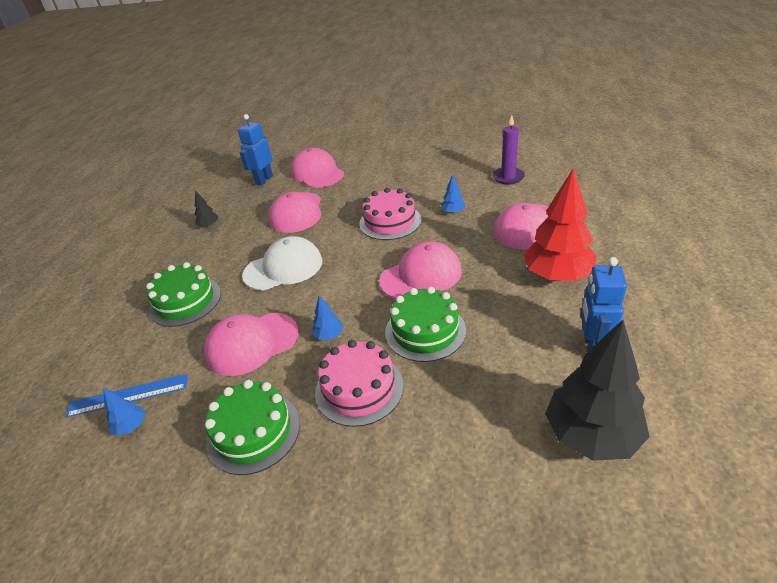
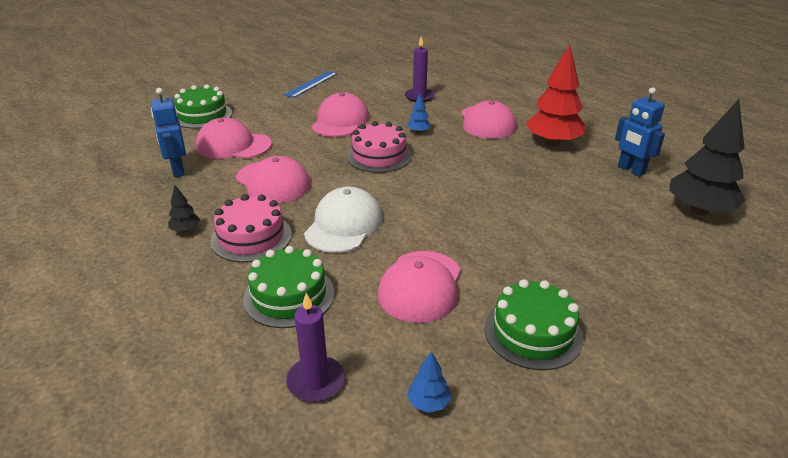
camera: 50 degrees left, 5 degrees down
blue ruler [66,374,188,418] -> blue ruler moved to [284,71,338,98]
blue tree [312,295,343,340] -> none
pink cake [315,340,404,427] -> pink cake moved to [210,194,292,263]
pink cap [379,242,462,299] -> pink cap moved to [311,92,369,137]
green cake [385,287,466,362] -> green cake moved to [174,84,232,129]
none -> purple candle [286,293,345,402]

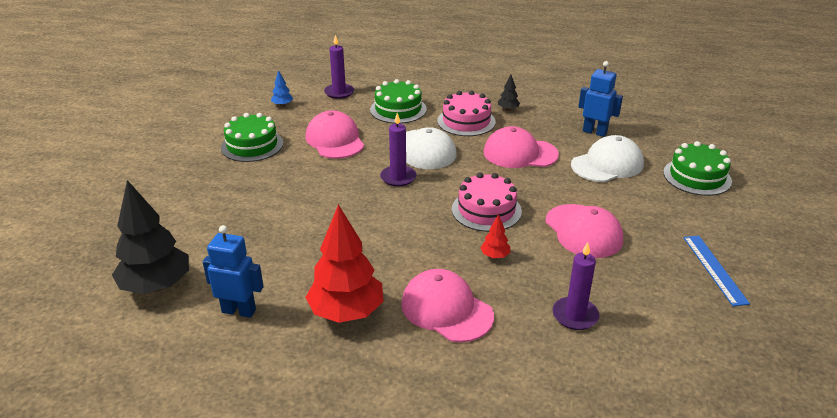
camera: 140 degrees right, 0 degrees up
pink cap [196,118,272,159] -> white cap [571,135,644,182]
blue tree [407,94,431,133] -> red tree [481,214,510,258]
none -> purple candle [380,113,416,187]

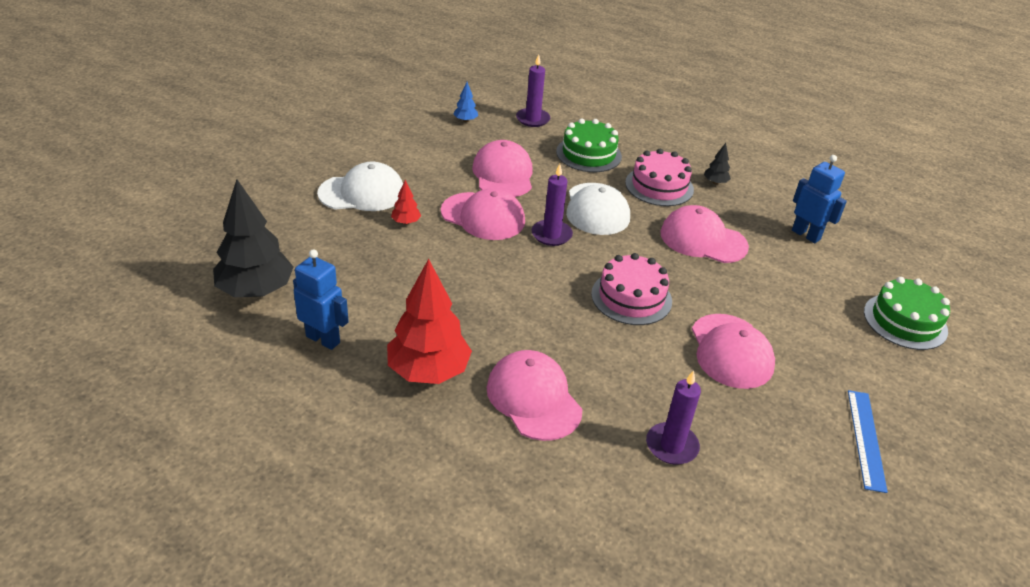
camera: 15 degrees right, 5 degrees up
green cake [221,113,283,162] -> none
red tree [481,214,510,258] -> red tree moved to [391,180,421,225]
white cap [571,135,644,182] -> white cap moved to [317,161,403,211]
none -> pink cap [441,188,525,240]

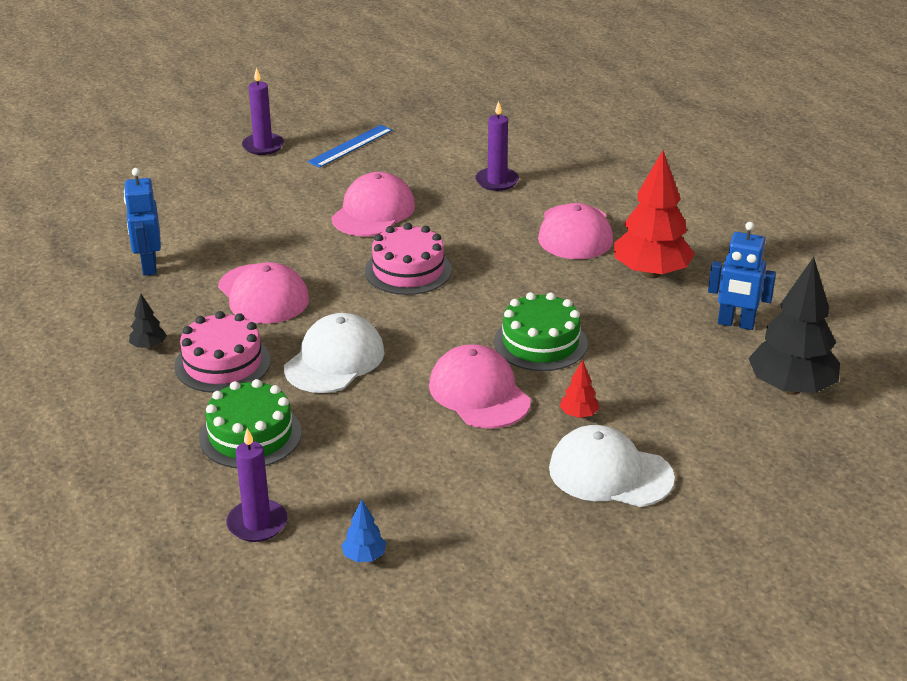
camera: 145 degrees left, 5 degrees down
blue robot [293,249,349,350] -> blue robot turned 45 degrees counterclockwise [708,222,776,330]
pink cap [472,140,533,197] -> none
purple candle [532,164,573,246] -> purple candle moved to [242,67,284,155]
green cake [864,277,950,350] -> green cake moved to [494,292,588,371]

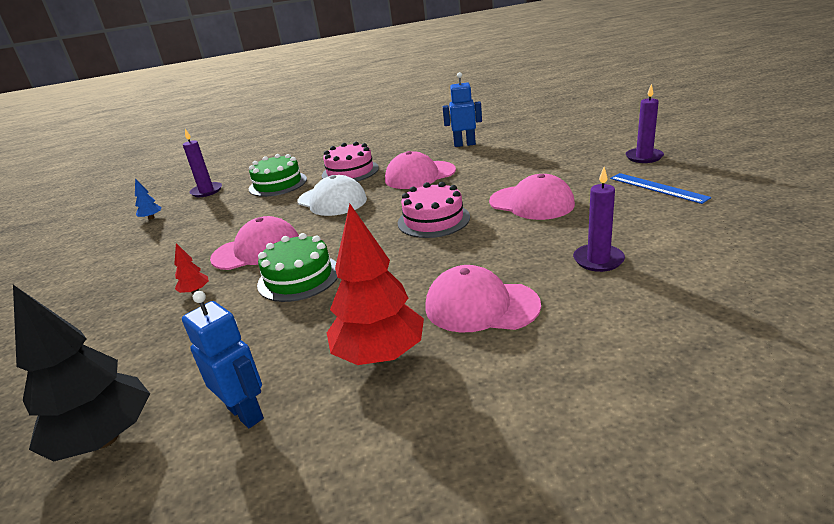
camera: 105 degrees right, 5 degrees down
black tree [129,294,167,349] -> none
white cap [549,425,675,507] -> none
blue robot [708,222,776,330] -> blue robot turned 105 degrees clockwise [182,291,264,428]

